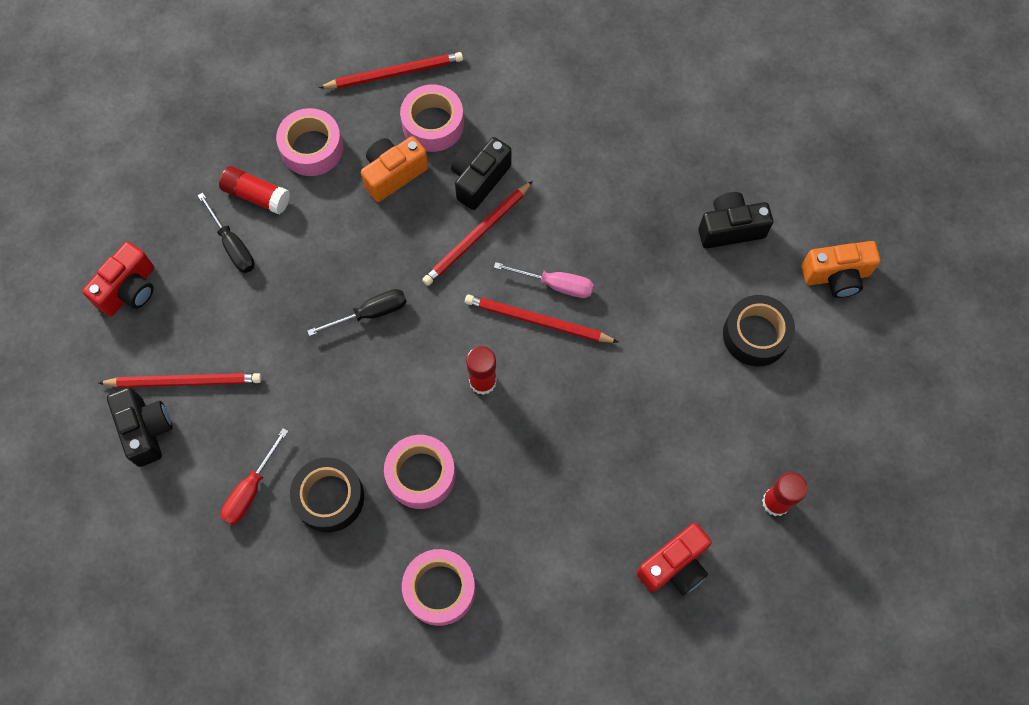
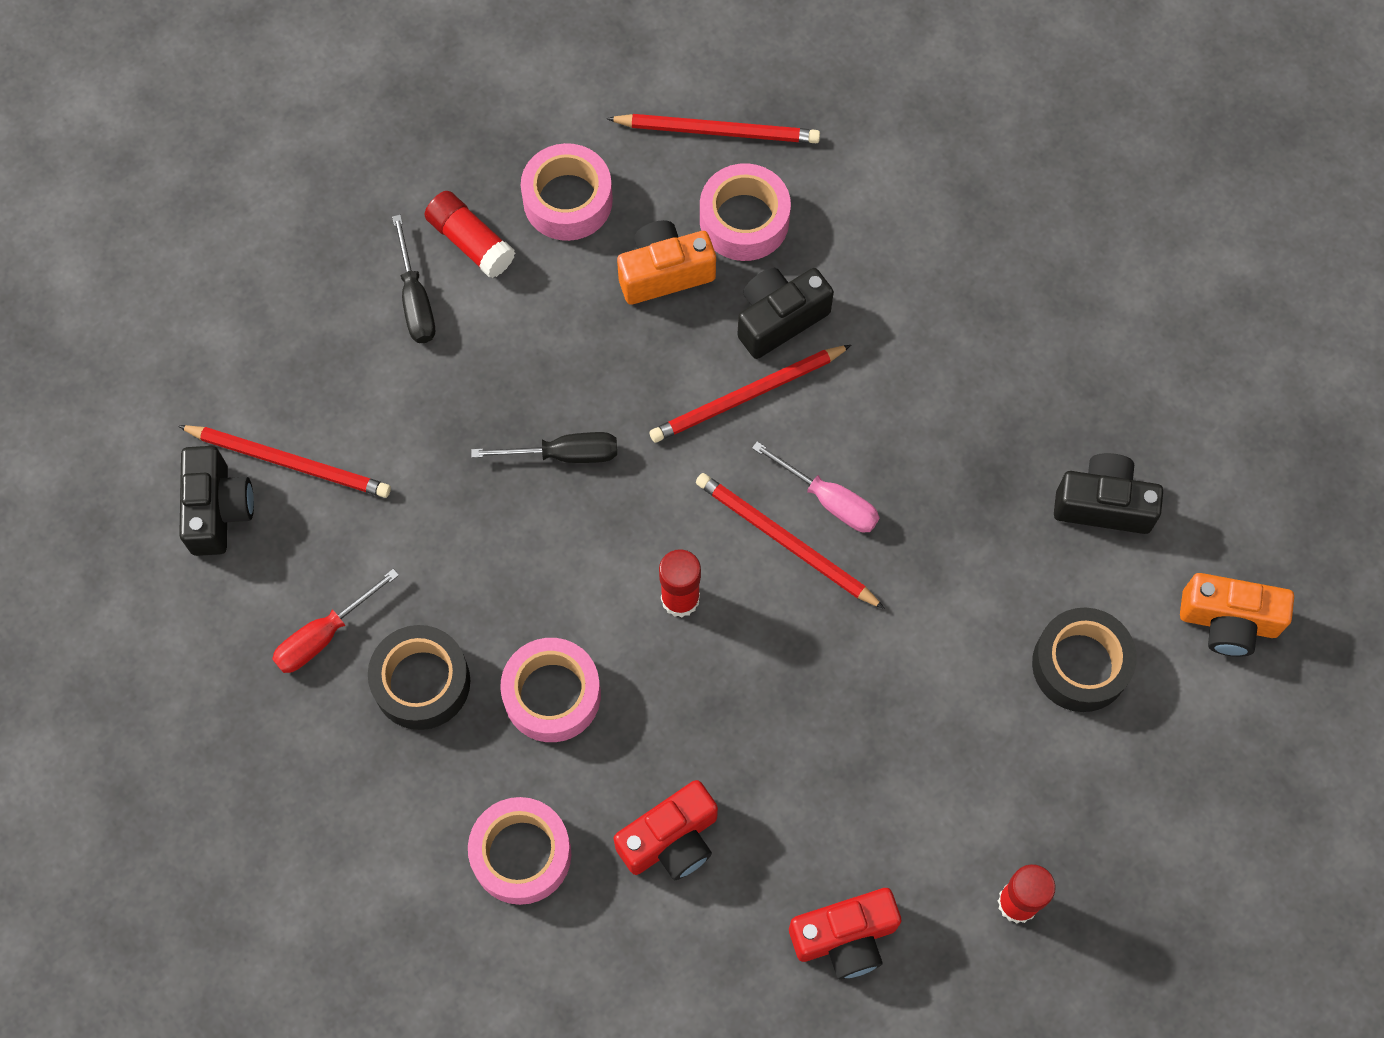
camera: 20 degrees right, 0 degrees up
red camera [82,242,154,316] -> red camera moved to [614,780,718,880]

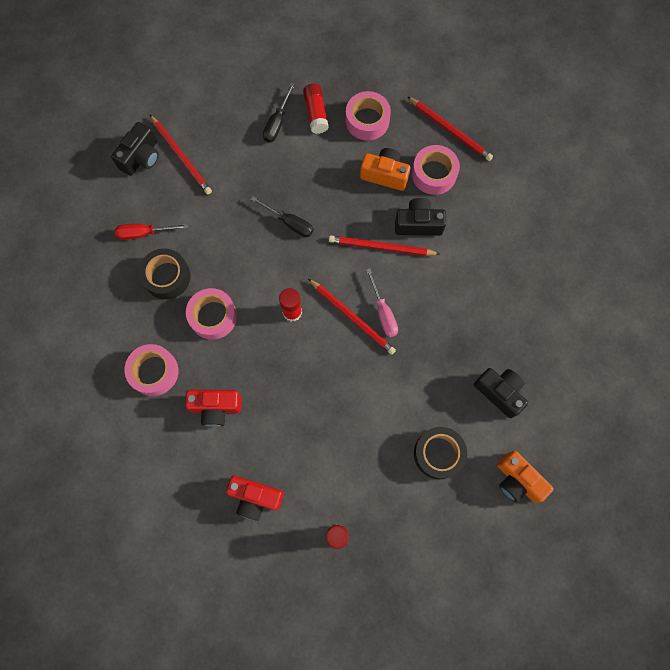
camera: 35 degrees right, 5 degrees up
red pencil [696,473,885,609] -> red pencil turned 150 degrees clockwise [308,279,396,355]

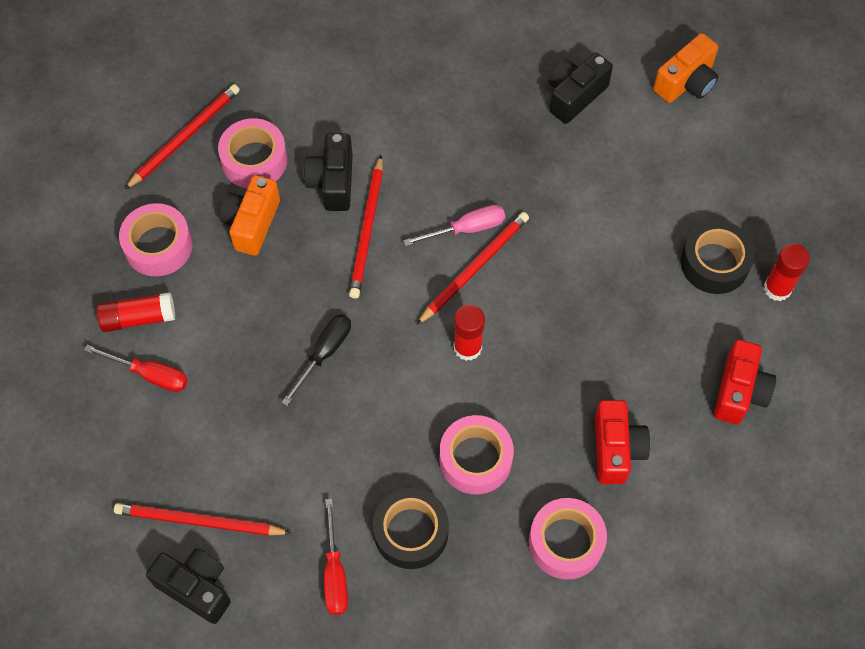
camera: 90 degrees left, 10 degrees down
red pencil [149,114,212,195] -> red pencil turned 135 degrees counterclockwise [114,503,291,536]
black screwdriver [263,83,295,143] -> red screwdriver [84,345,188,392]
black tape [414,427,467,479] -> black tape moved to [681,220,755,294]

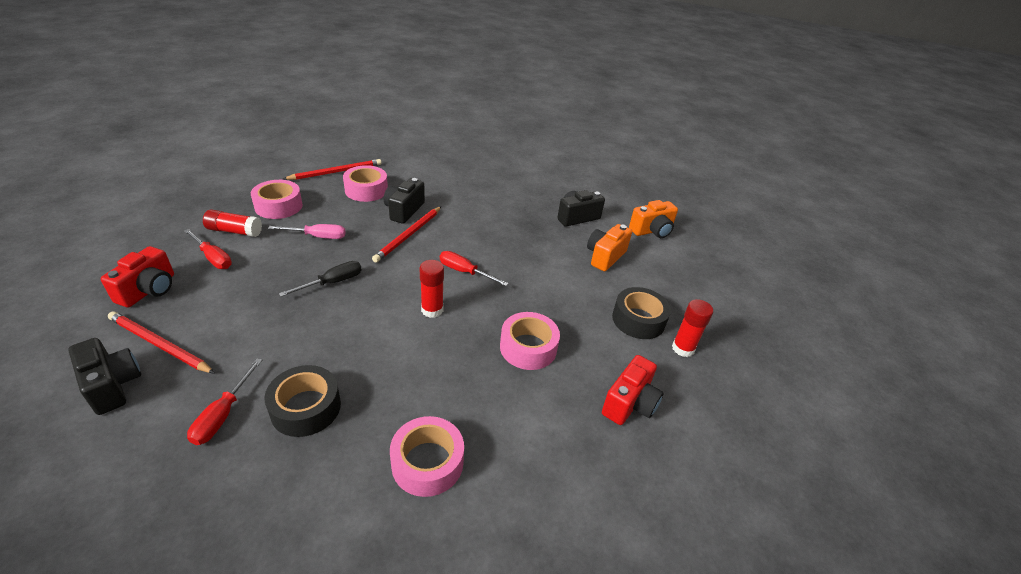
camera: 15 degrees right, 25 degrees down
orange camera [219,175,280,256] -> orange camera moved to [587,224,632,271]
pink screwdriver [403,205,505,246] -> pink screwdriver moved to [268,224,346,239]
red pencil [417,212,529,325] -> red screwdriver [440,251,509,286]
pink tape [440,415,514,494] -> pink tape moved to [500,312,560,370]
red camera [595,400,650,484] -> red camera moved to [100,246,174,308]

